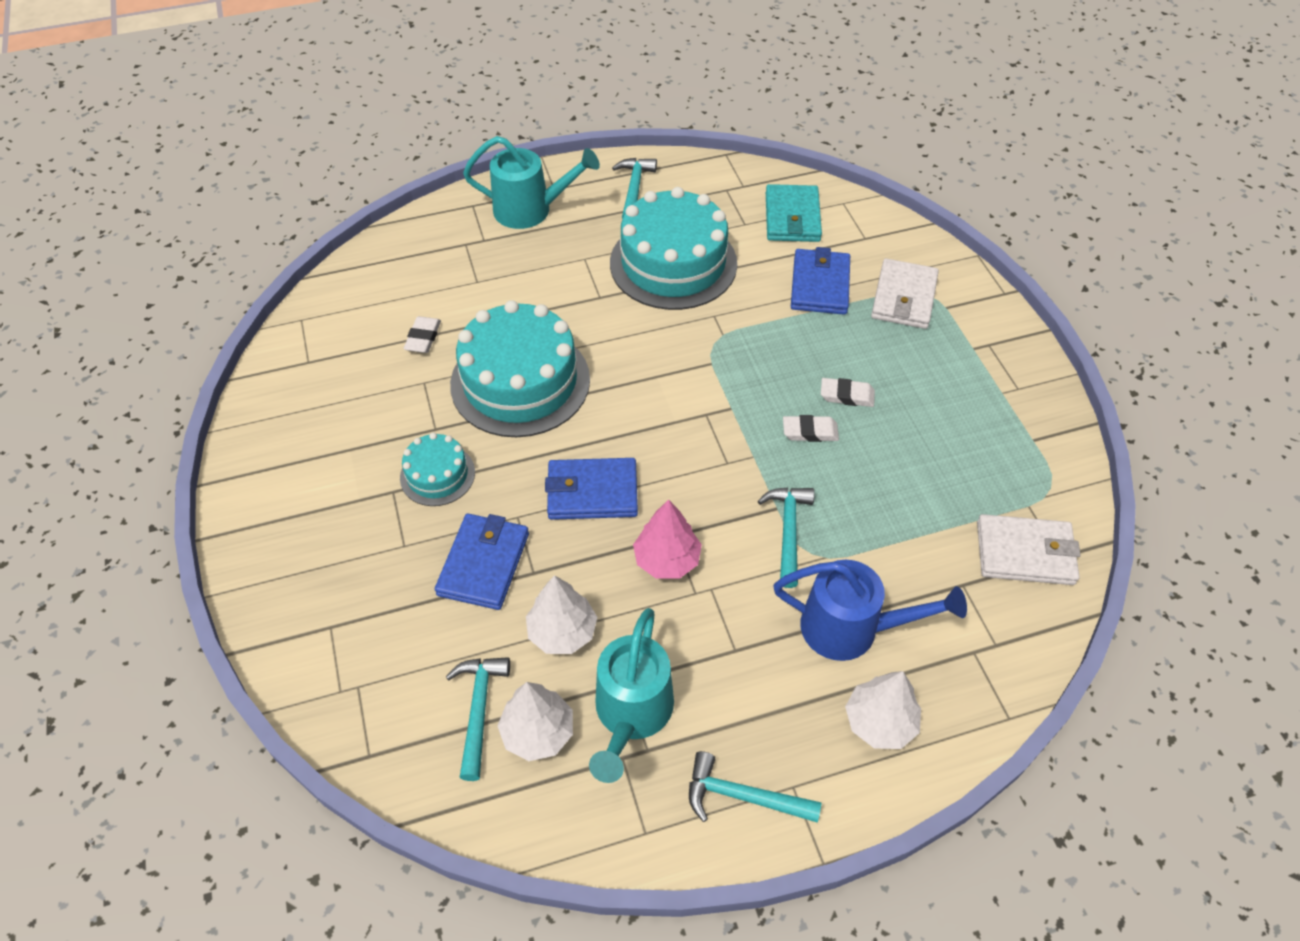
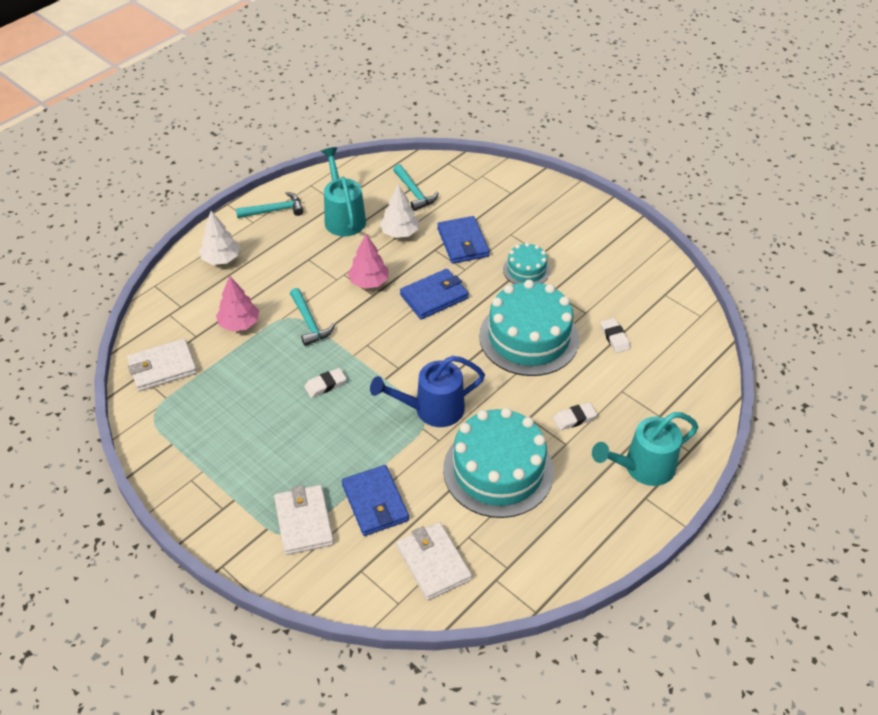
camera: 150 degrees right, 5 degrees down
white tree [497,682,573,761] -> none
turquoise hammer [612,158,657,219] -> none
turquoise wallet [766,184,822,242] -> white wallet [396,522,472,600]
blue watering can [773,560,967,661] -> blue watering can moved to [370,356,485,427]
white eraser [821,378,875,407] -> white eraser moved to [553,402,597,430]
none -> pink tree [216,276,259,332]

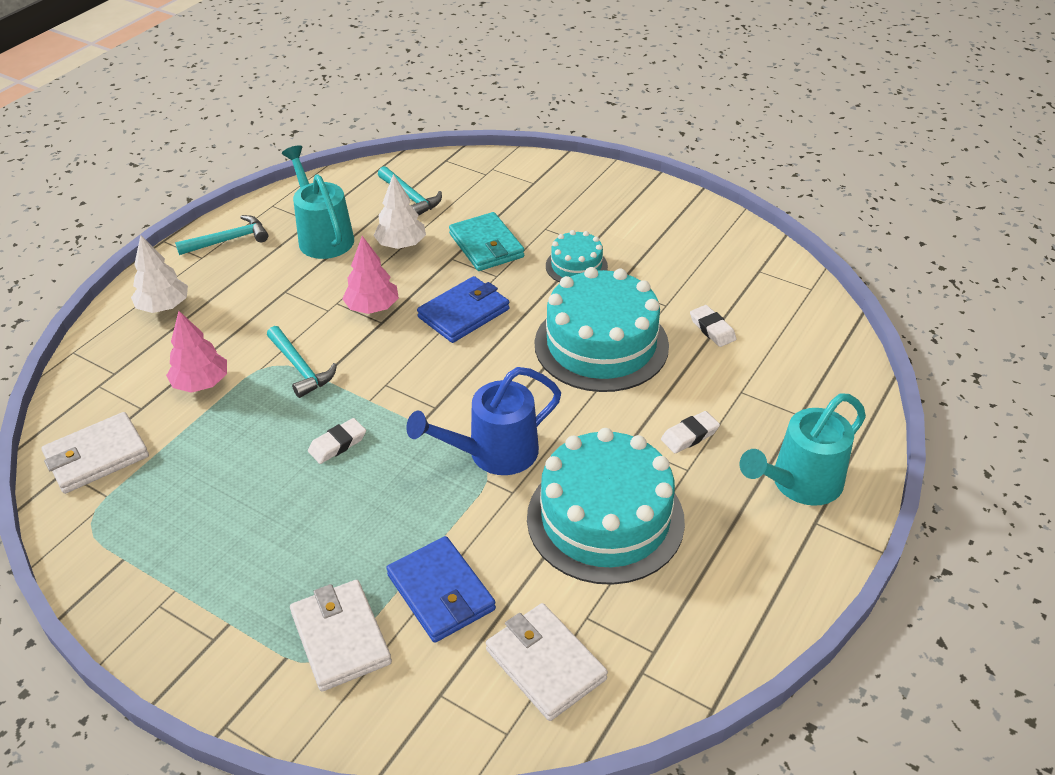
camera: 10 degrees left, 5 degrees down
blue wallet [437,216,490,264] -> turquoise wallet [449,212,524,271]

